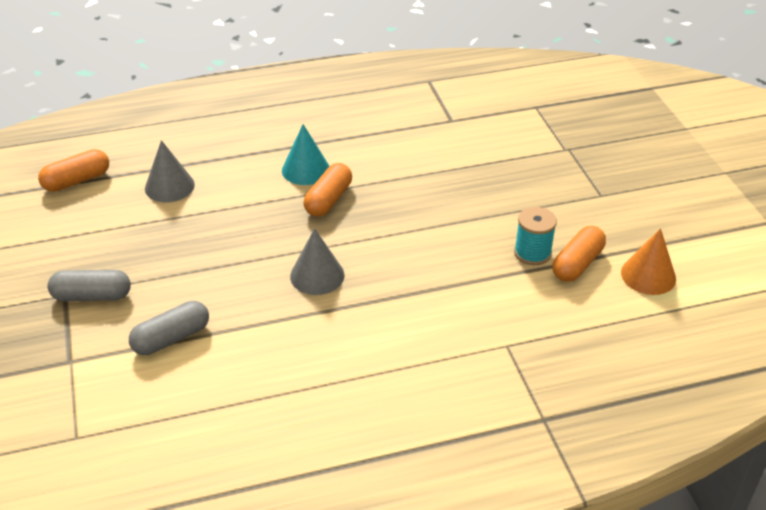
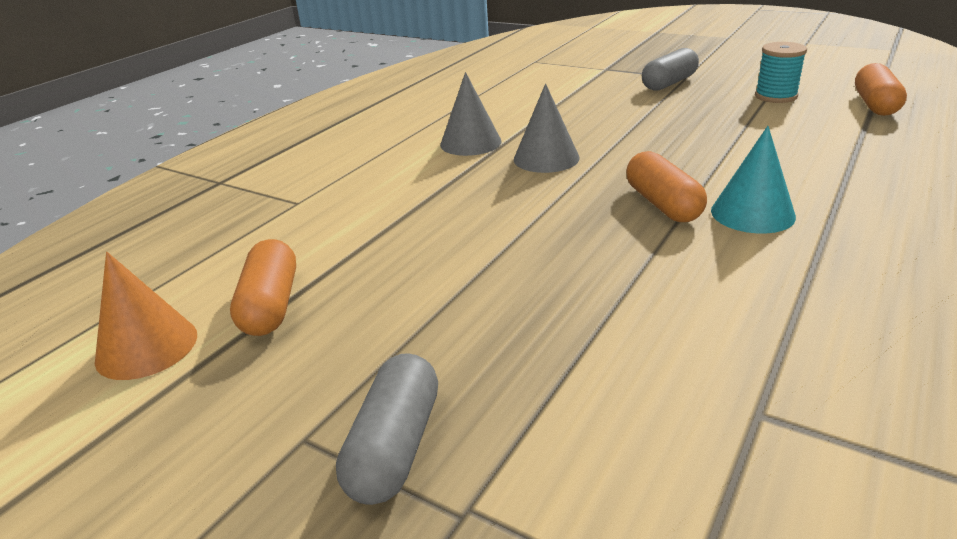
camera: 140 degrees right, 10 degrees down
grey capsule [129,301,209,355] -> grey capsule moved to [336,353,438,505]
grey cone [145,140,195,202] -> grey cone moved to [440,72,502,156]
turquoise spool [514,207,557,265] -> turquoise spool moved to [755,42,807,103]

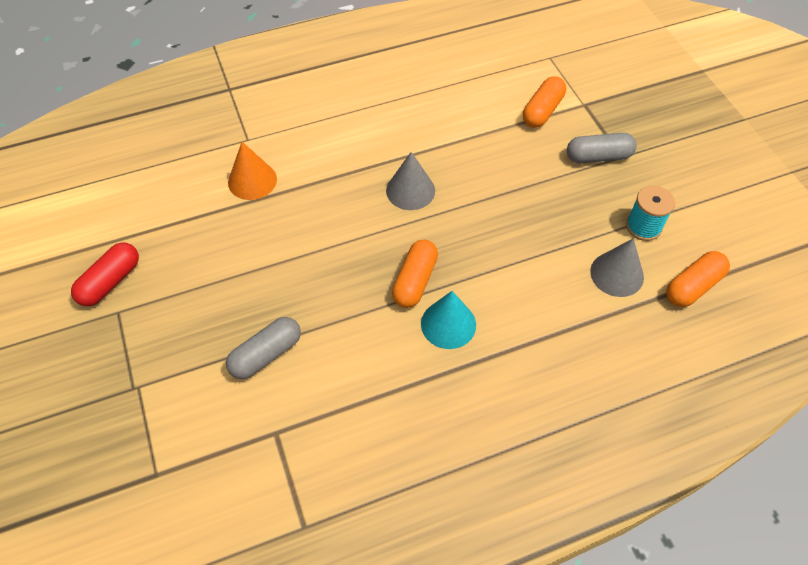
camera: 35 degrees right, 25 degrees up
orange cone [95,252,197,380] -> orange cone moved to [228,142,277,200]
orange capsule [230,239,296,336] -> orange capsule moved to [523,76,566,128]
grey capsule [336,353,438,505] -> grey capsule moved to [226,317,301,379]
grey cone [440,72,502,156] -> grey cone moved to [590,238,644,297]
none -> red capsule [71,242,139,306]

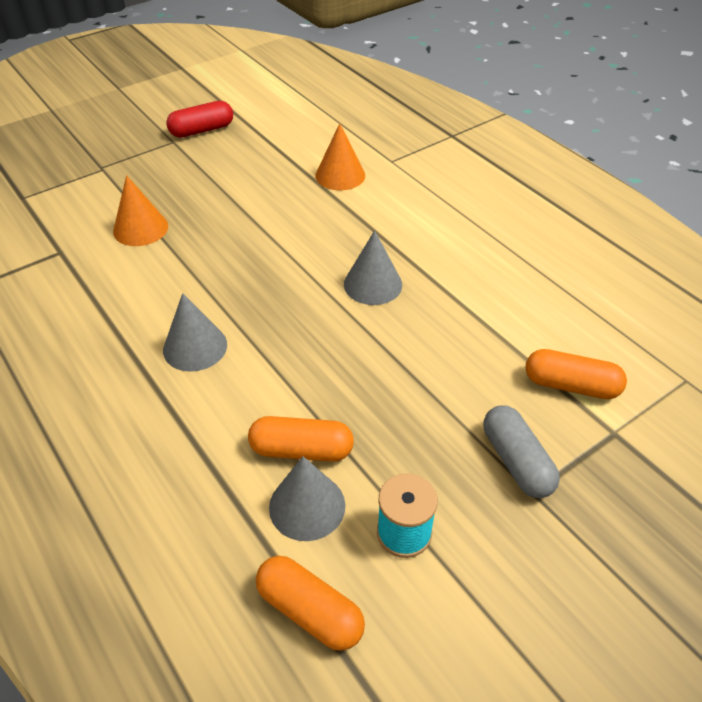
camera: 75 degrees right, 10 degrees down
red capsule [71,242,139,306] -> red capsule turned 45 degrees counterclockwise [166,101,233,138]
grey capsule [226,317,301,379] -> orange cone [113,175,168,246]
orange capsule [392,240,438,308] -> orange capsule moved to [248,416,354,462]
turquoise cone [421,291,476,349] -> grey cone [163,293,227,372]

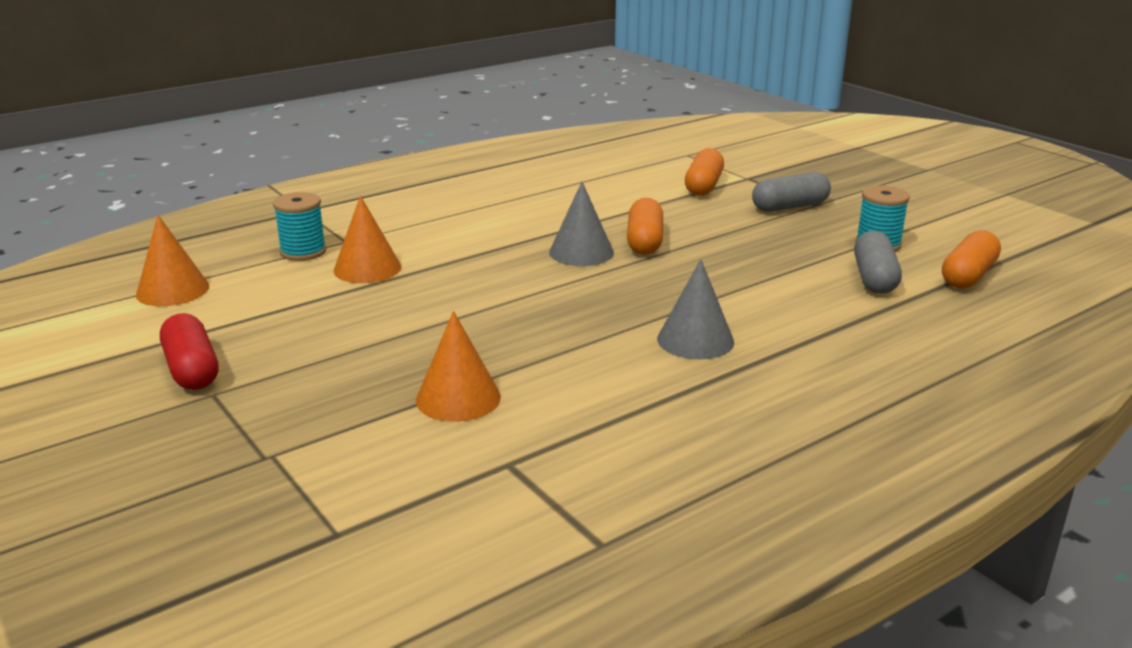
camera: 90 degrees left, 20 degrees down
orange capsule [248,416,354,462] -> orange capsule moved to [627,198,663,255]
grey cone [269,456,345,541] -> grey capsule [854,231,902,294]
none -> orange cone [136,215,209,306]
none -> turquoise spool [273,192,326,261]

